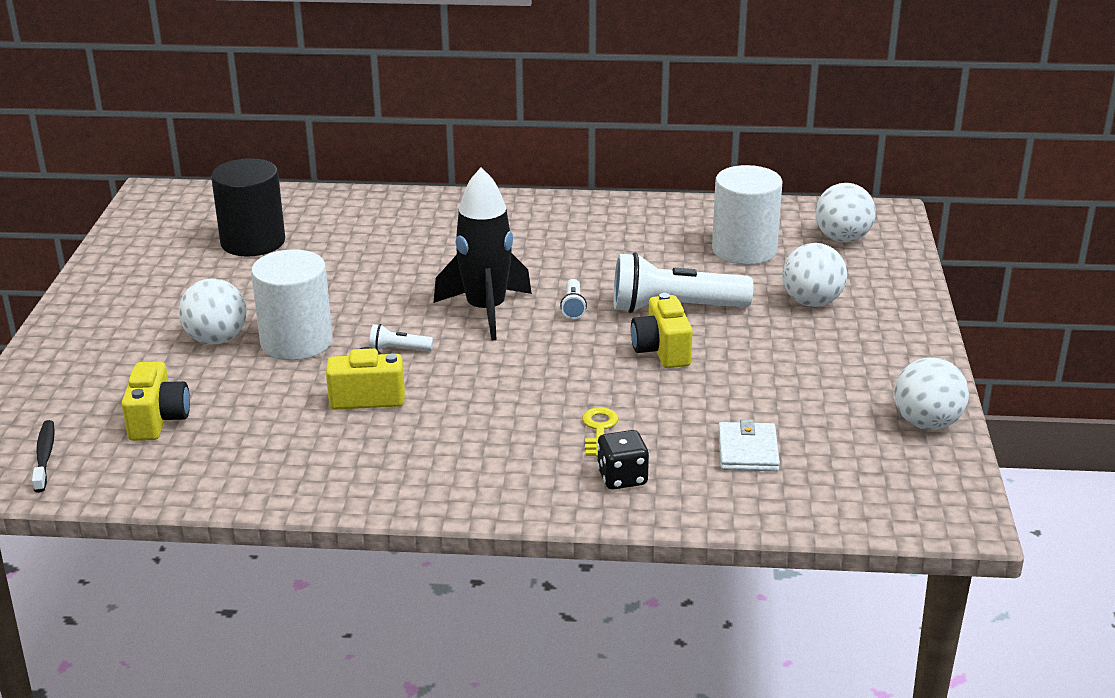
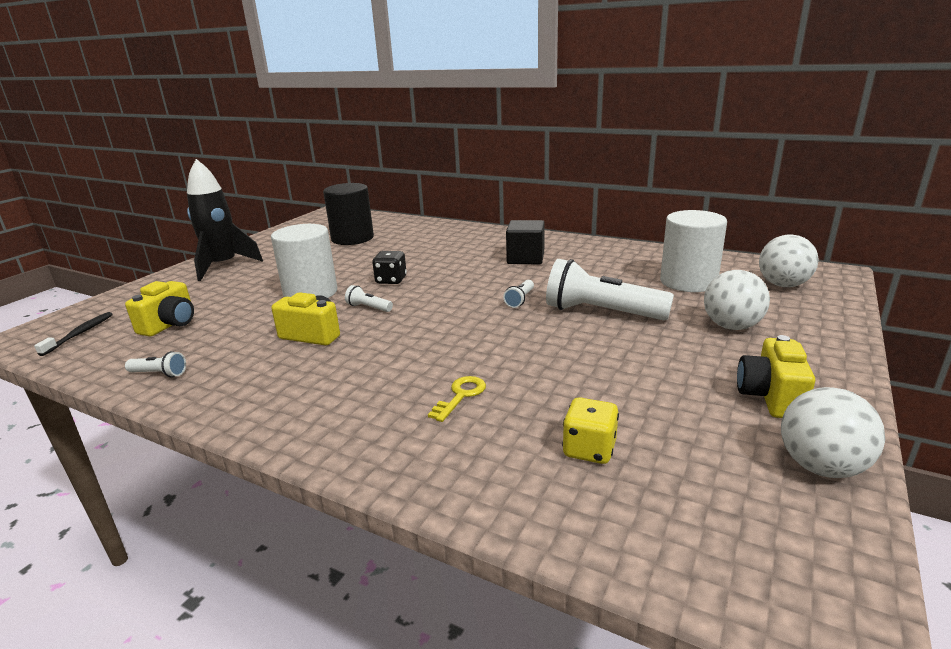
camera: 25 degrees right, 5 degrees down
white ball [179,278,247,345] -> none
black rocket [434,167,532,340] -> black rocket moved to [187,159,263,281]
black dice [597,430,649,490] -> black dice moved to [372,251,407,284]
yellow camera [631,293,693,368] -> yellow camera moved to [737,335,815,418]
white wallet [718,419,780,471] -> yellow dice [562,397,619,464]
none -> white flashlight [125,351,186,377]
none -> black cube [506,220,545,265]

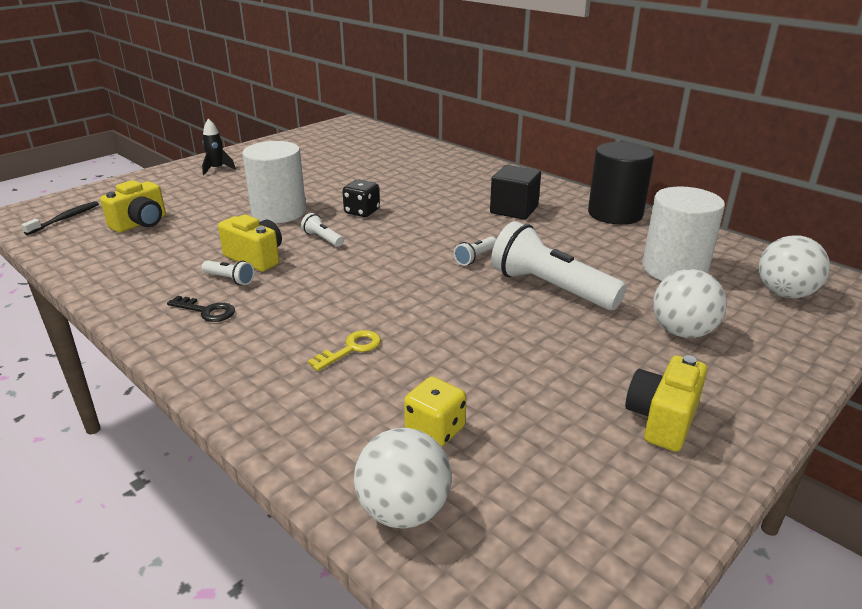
camera: 15 degrees right, 5 degrees up
white flashlight [125,351,186,377] -> white flashlight moved to [202,260,255,285]
black rocket [187,159,263,281] -> black rocket [202,118,236,175], size x0.48
black cylinder [323,183,374,245] -> black cylinder moved to [588,142,654,225]
white ball [781,387,885,478] -> white ball moved to [354,428,451,528]
none -> black key [167,296,235,322]

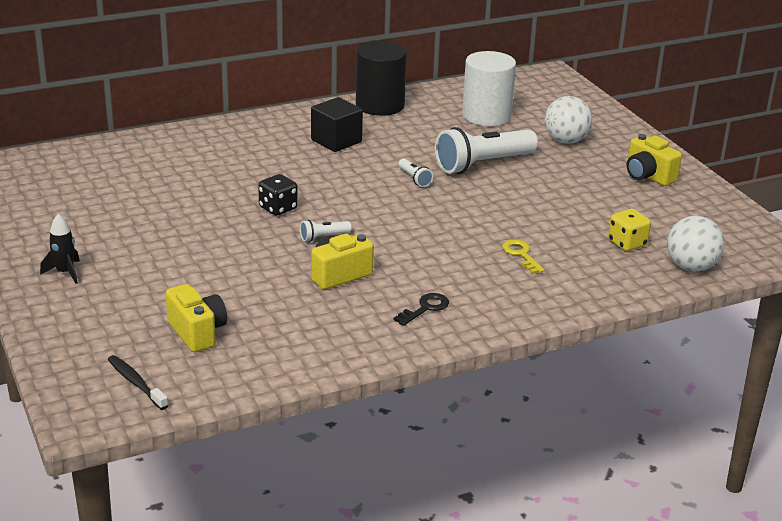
camera: 70 degrees left, 0 degrees up
white flashlight [202,260,255,285] -> none
white cylinder [242,141,306,223] -> none
white ball [759,235,830,299] -> none

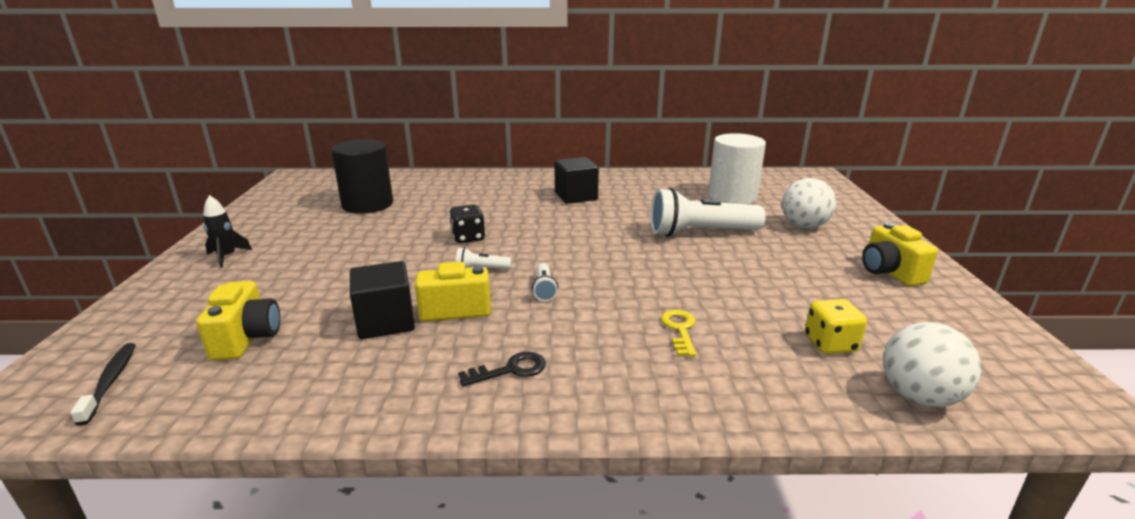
camera: 25 degrees right, 5 degrees down
black cylinder [356,41,407,116] -> black cylinder moved to [331,139,393,214]
white flashlight [398,159,433,187] -> white flashlight moved to [532,263,558,301]
none -> black cube [350,261,415,339]

